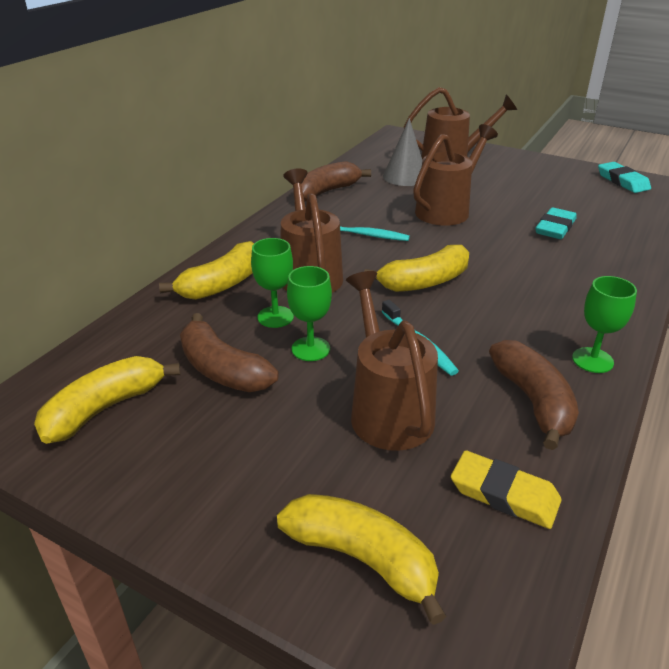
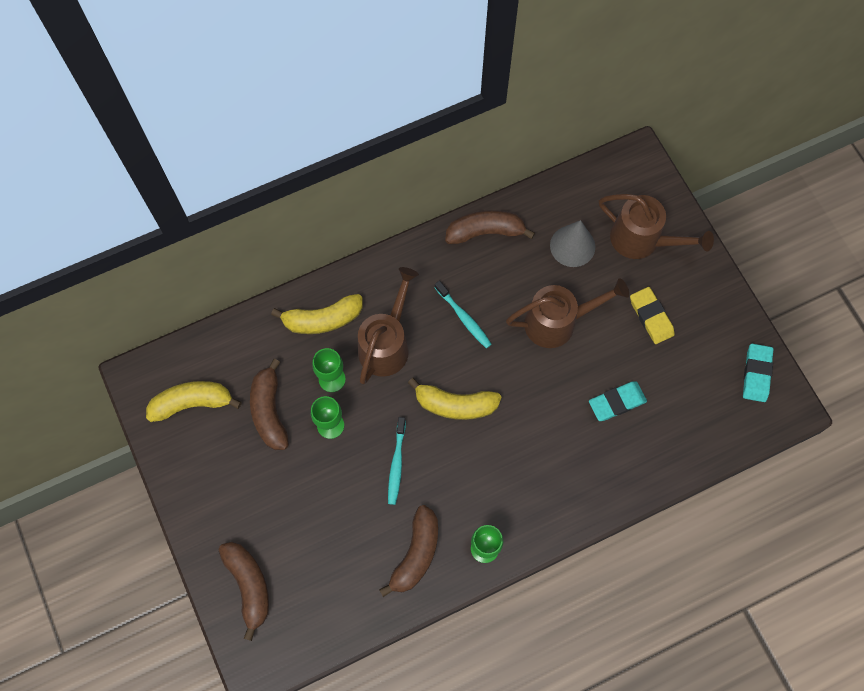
camera: 35 degrees right, 35 degrees up
yellow banana [277,494,446,625] -> brown banana [219,542,269,641]
brown watering can [346,271,438,451] -> none
yellow eraser [451,450,562,529] -> yellow eraser moved to [630,287,675,344]

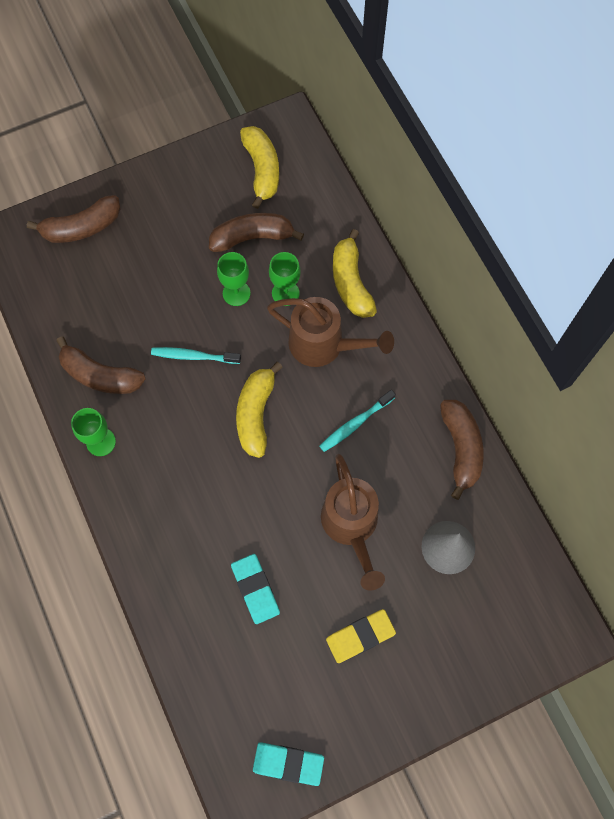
camera: 90 degrees right, 0 degrees up
brown watering can [599,194,714,259] -> none

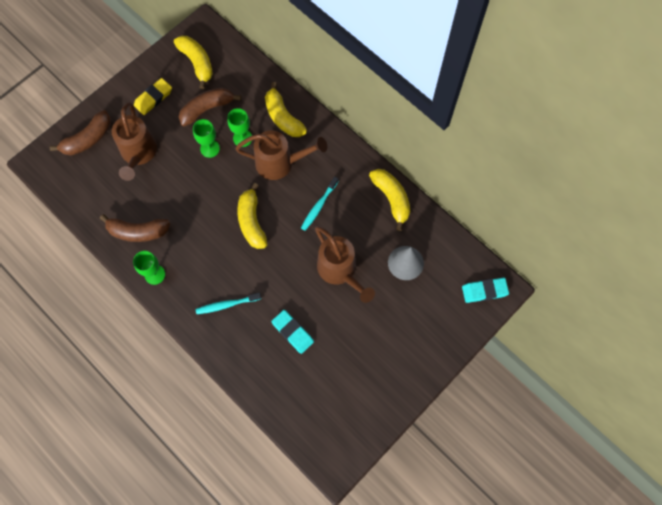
camera: 20 degrees left, 0 degrees up
turquoise toothbrush [151,347,241,364] -> turquoise toothbrush moved to [196,293,261,314]
turquoise eraser [253,742,324,786] -> turquoise eraser moved to [462,278,509,303]
yellow eraser [326,609,396,663] -> yellow eraser moved to [134,78,172,115]
brown banana [440,400,484,500] -> yellow banana [369,169,410,231]
none -> brown watering can [112,102,157,181]

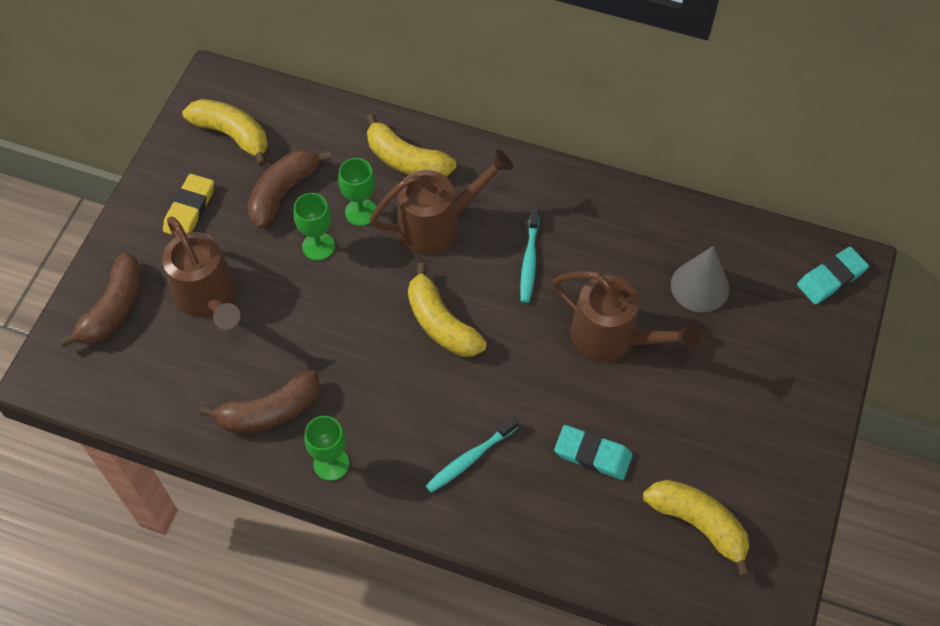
camera: 25 degrees left, 10 degrees down
yellow banana [369,169,410,231] -> yellow banana moved to [643,480,751,577]

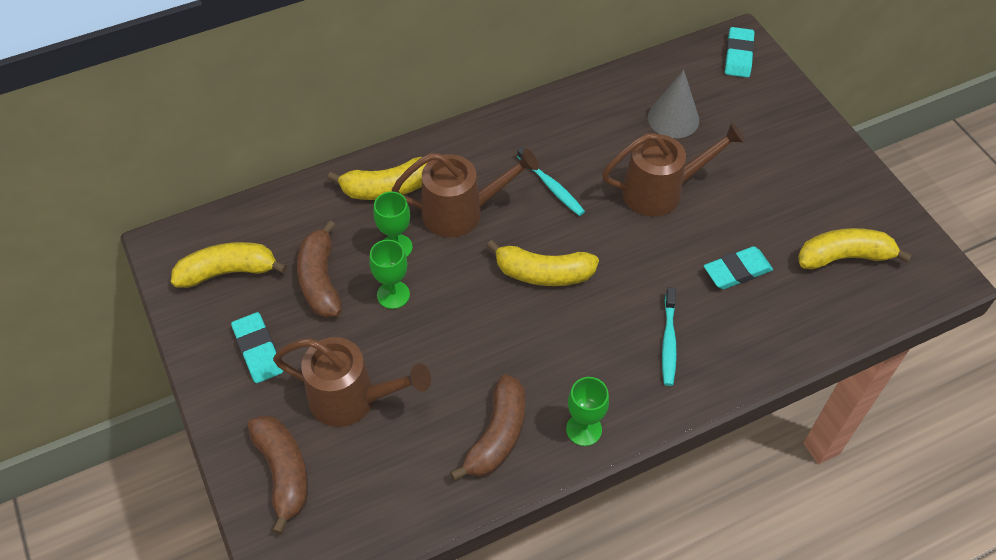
camera: 45 degrees left, 5 degrees down
yellow eraser [163,174,214,235] -> turquoise eraser [231,312,283,383]
brown watering can [370,149,513,254] -> brown watering can turned 60 degrees clockwise [392,148,539,237]

